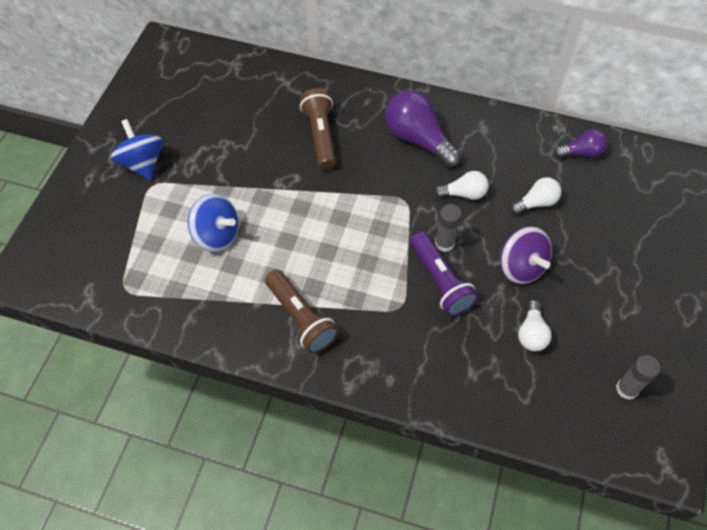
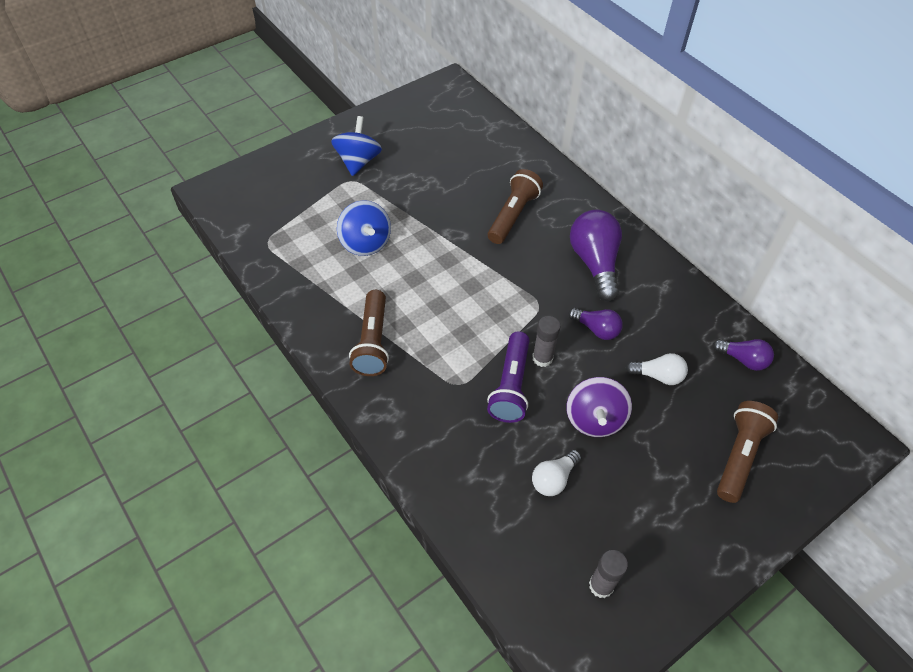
camera: 35 degrees right, 5 degrees down
white light bulb [434,171,489,200] -> purple light bulb [568,307,623,340]
none -> brown flashlight [717,401,778,503]

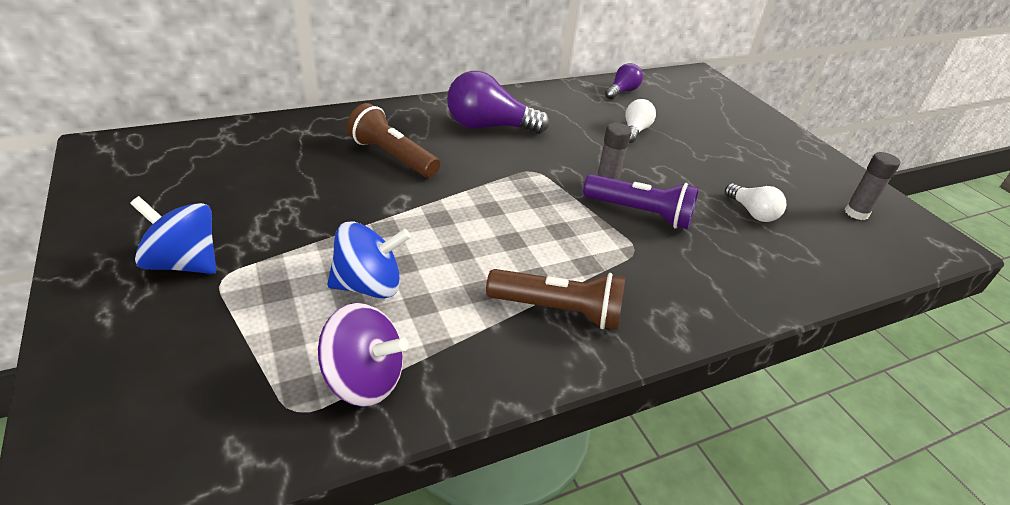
camera: 80 degrees left, 15 degrees down
purple spinning top [566,377,632,437] -> purple spinning top moved to [318,303,409,407]
purple light bulb [568,307,623,340] -> none
brown flashlight [717,401,778,503] -> none

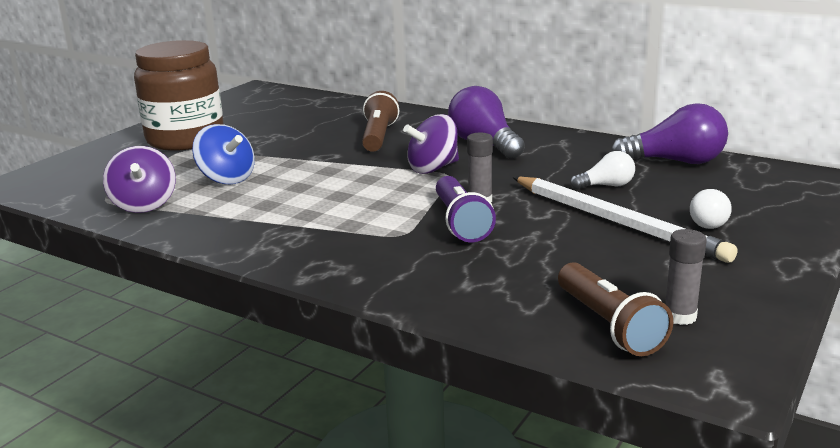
camera: 60 degrees right, 15 degrees down
blue spinning top [130,196,216,274] -> brown jar [134,40,224,151]
brown flashlight [486,269,625,330] -> brown flashlight moved to [558,262,673,356]
purple light bulb [605,63,643,99] -> purple light bulb [611,103,728,164], size x1.79
white light bulb [725,184,786,222] -> white light bulb moved to [690,189,732,229]
none -> purple spinning top [403,114,459,174]
none -> white pencil [513,177,737,263]

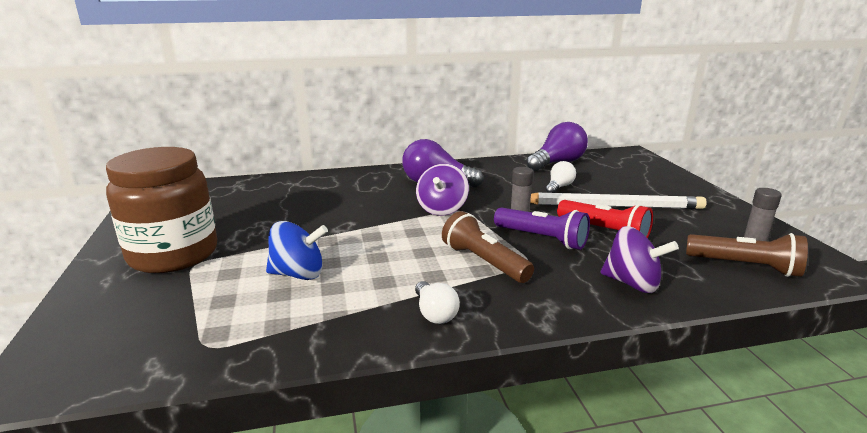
camera: 45 degrees left, 0 degrees up
purple spinning top [103,146,176,213] -> purple spinning top moved to [601,226,679,293]
brown flashlight [362,91,399,152] -> brown flashlight moved to [442,211,534,283]
white light bulb [690,189,732,229] -> white light bulb moved to [415,281,460,324]
none -> red flashlight [557,200,653,238]

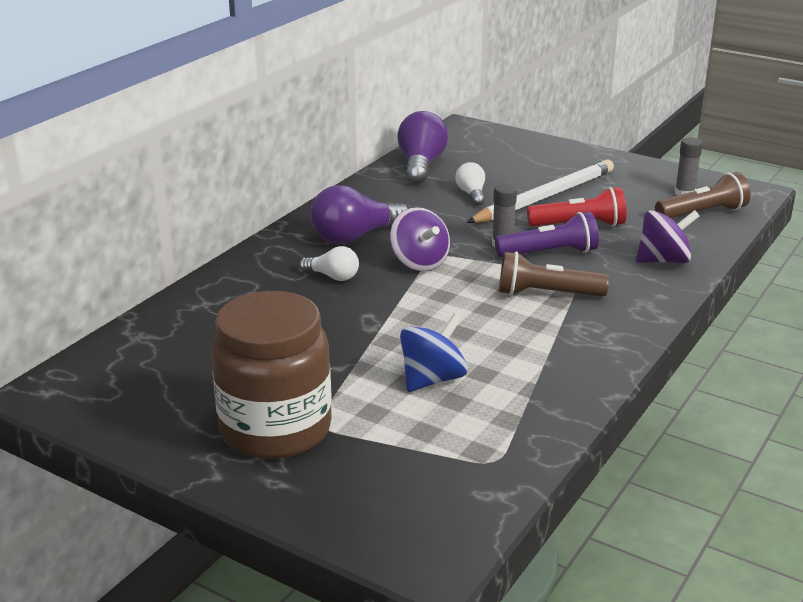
camera: 45 degrees left, 5 degrees up
white light bulb [415,281,460,324] -> white light bulb moved to [299,246,359,281]

